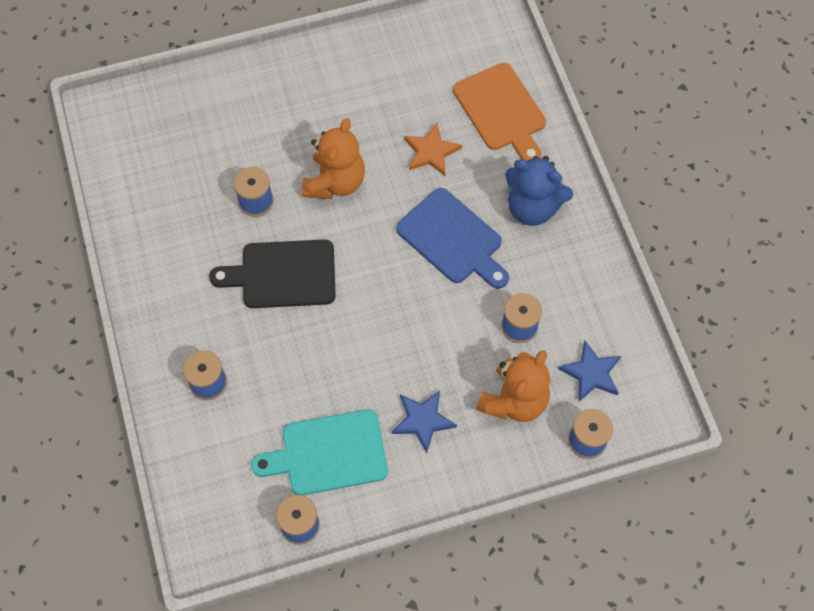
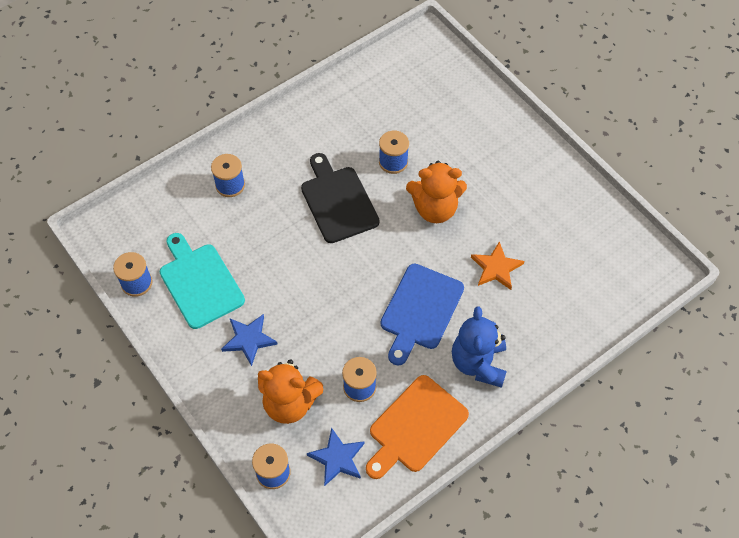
camera: 70 degrees right, 5 degrees down
orange cutting board [453,63,546,161] -> orange cutting board moved to [366,375,469,479]

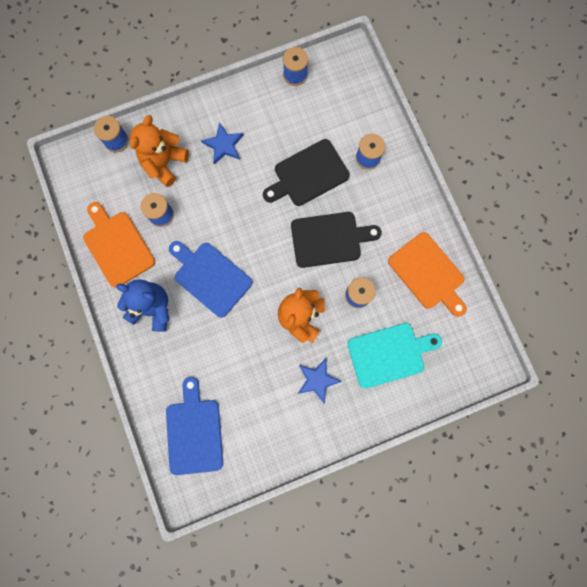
camera: 105 degrees right, 20 degrees up
turquoise cutting board [160,233,245,329] -> turquoise cutting board moved to [347,323,442,388]
blue star [307,427,364,486] -> blue star moved to [298,358,342,404]
orange star [471,241,524,290] -> none
none -> blue cutting board [166,377,223,475]
none -> black cutting board [263,139,350,206]
none -> orange cutting board [388,232,467,317]

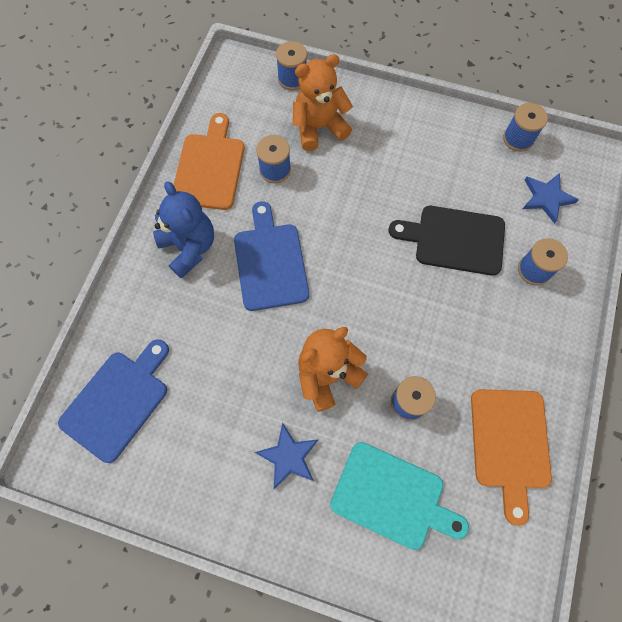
camera: 40 degrees right, 10 degrees down
blue star [201,122,244,164] -> blue star moved to [523,173,579,224]
black cutting board [291,212,382,268] -> none

